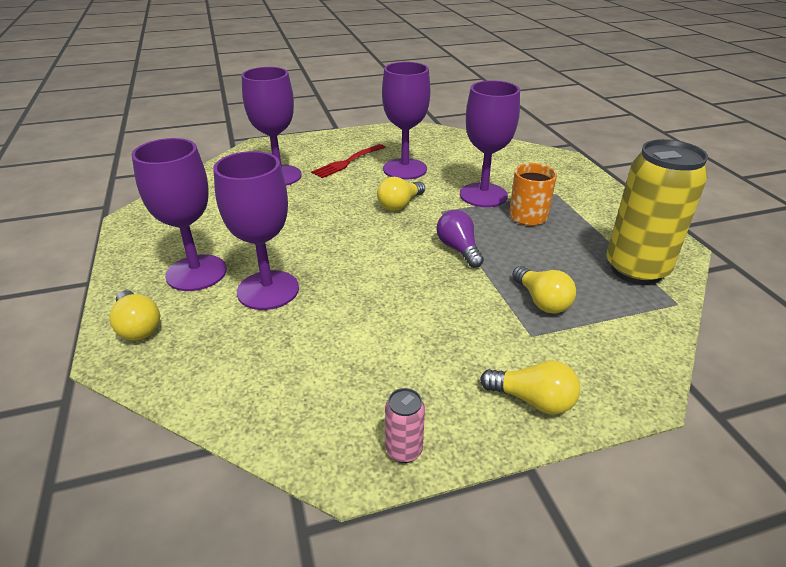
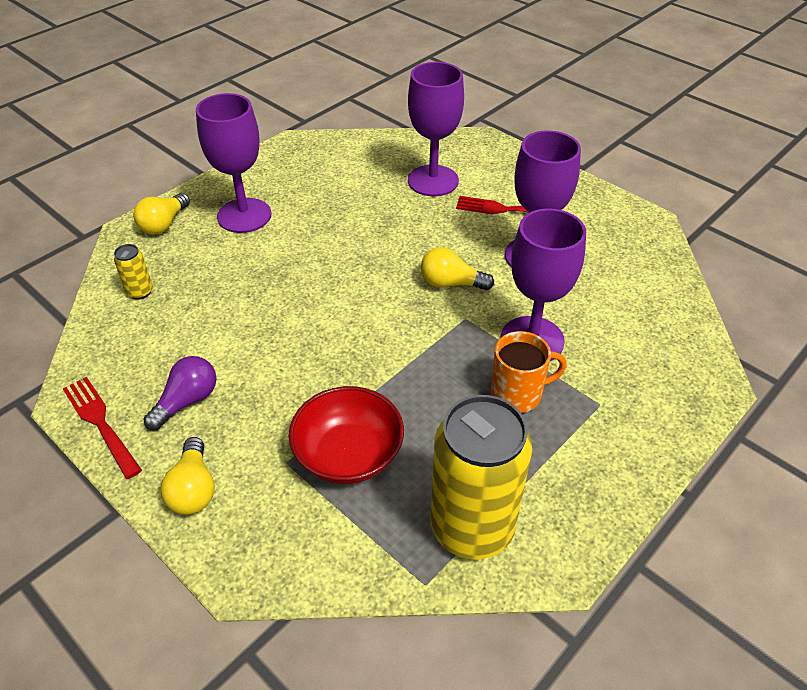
camera: 60 degrees right, 10 degrees up
purple goblet [213,151,299,310] -> none
pink can [385,388,425,463] -> red fork [63,377,142,479]
purple light bulb [437,210,484,268] -> purple light bulb moved to [143,356,216,430]
yellow light bulb [512,266,576,313] -> red bowl [289,386,404,484]
none -> yellow can [114,244,153,300]

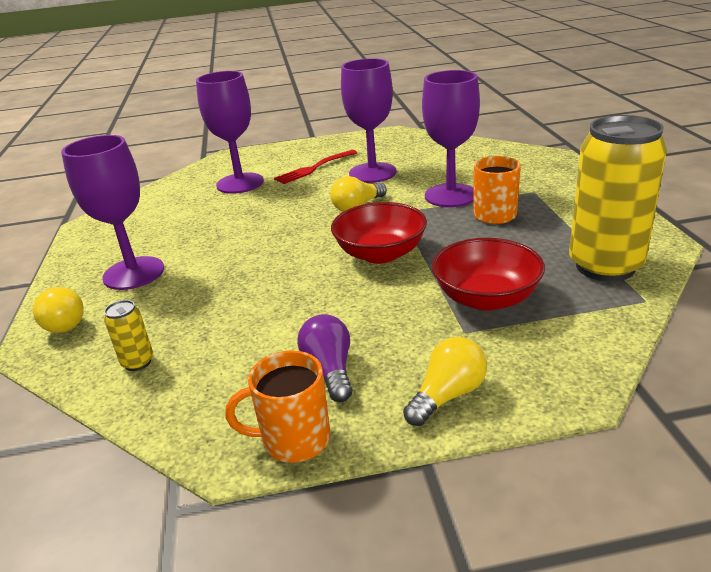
camera: 50 degrees left, 15 degrees down
red fork [63,377,142,479] -> orange mug [226,350,330,463]
yellow light bulb [160,437,215,515] -> yellow light bulb turned 75 degrees counterclockwise [403,337,487,426]
none -> red bowl [331,202,427,264]

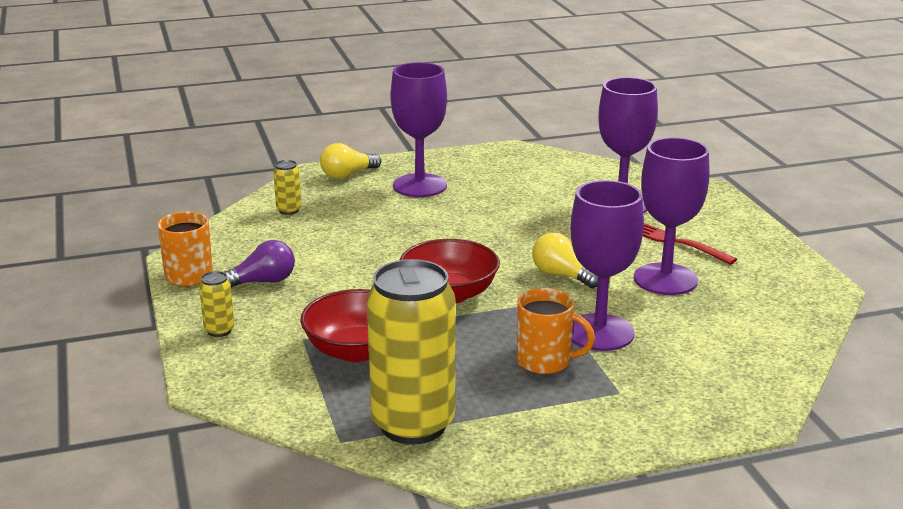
camera: 80 degrees right, 5 degrees down
yellow light bulb [403,337,487,426] -> yellow can [199,271,235,337]

